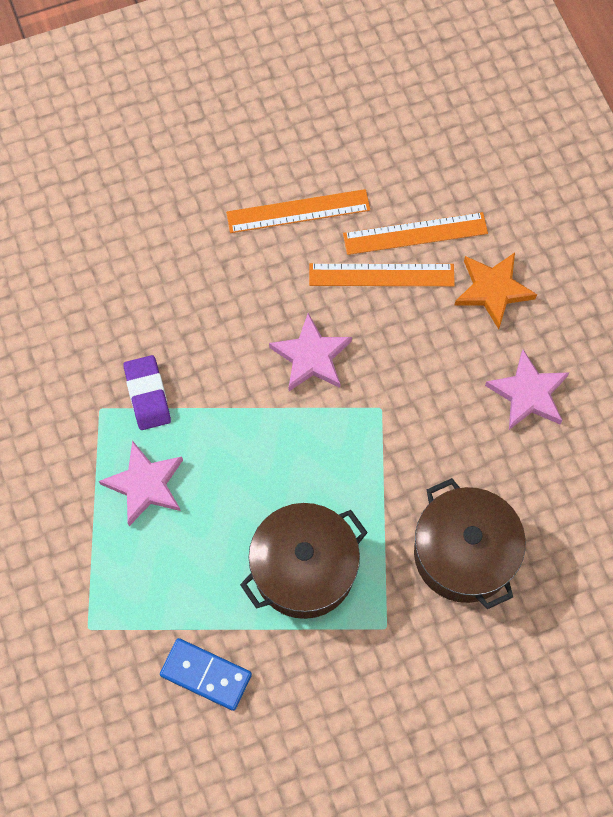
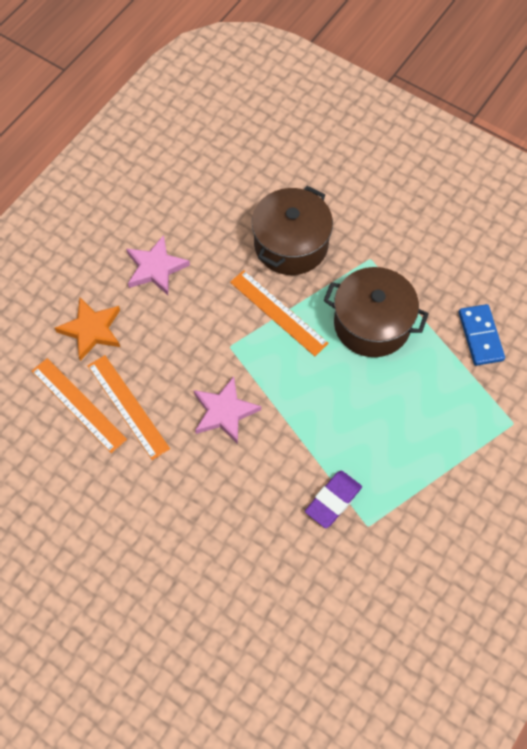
camera: 125 degrees left, 5 degrees down
pink star [99,440,183,526] -> none
orange ruler [226,189,370,233] -> orange ruler moved to [230,270,329,356]

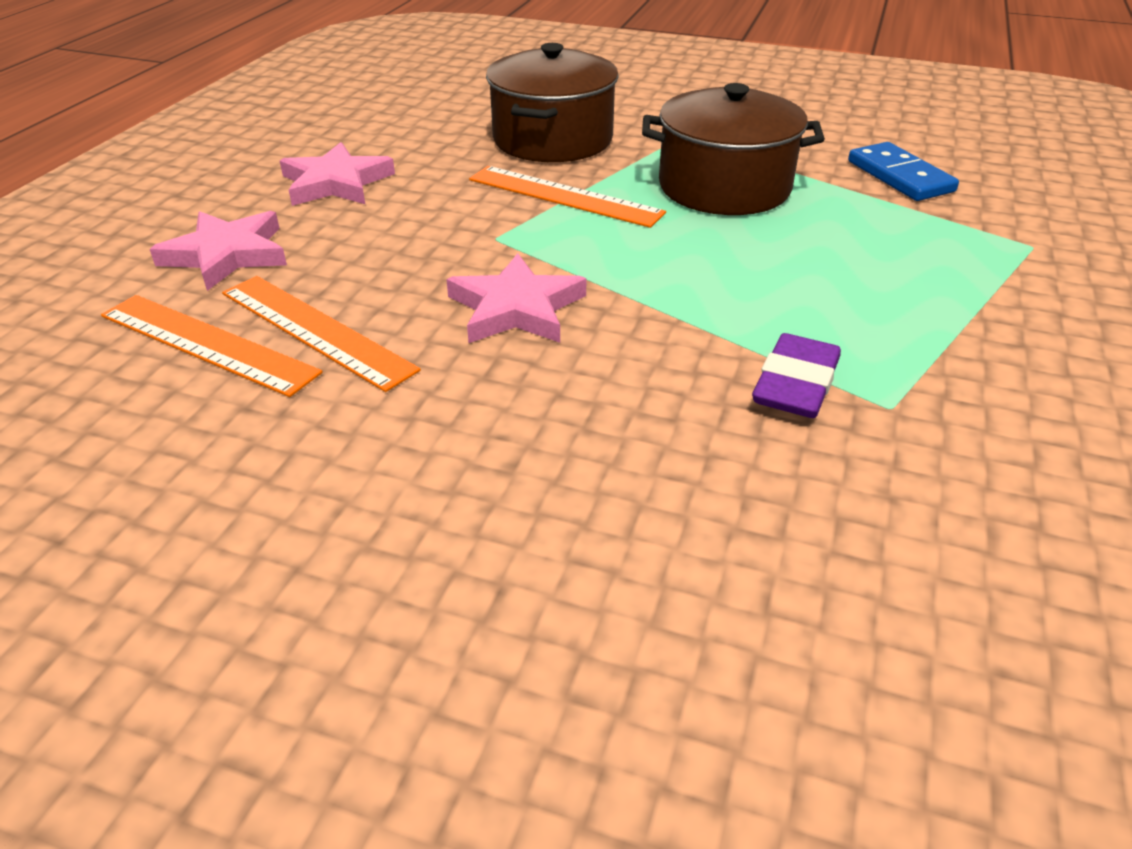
camera: 15 degrees left, 25 degrees down
orange star [55,298,120,361] -> pink star [150,211,287,291]

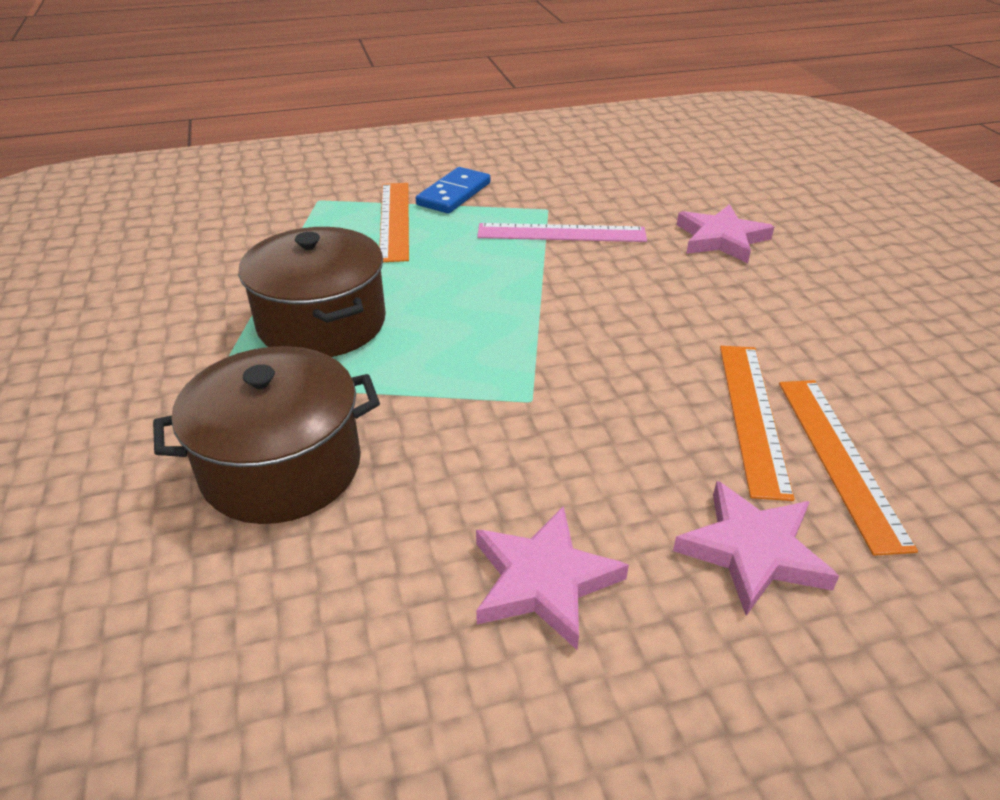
camera: 125 degrees left, 0 degrees up
pink star [446,253,586,343] -> pink star moved to [677,204,774,263]
orange ruler [469,166,666,228] -> orange ruler moved to [379,183,409,262]
purple eraser [752,333,841,418] -> pink ruler [477,223,647,242]
blue domino [848,142,959,201] -> blue domino moved to [416,167,491,214]

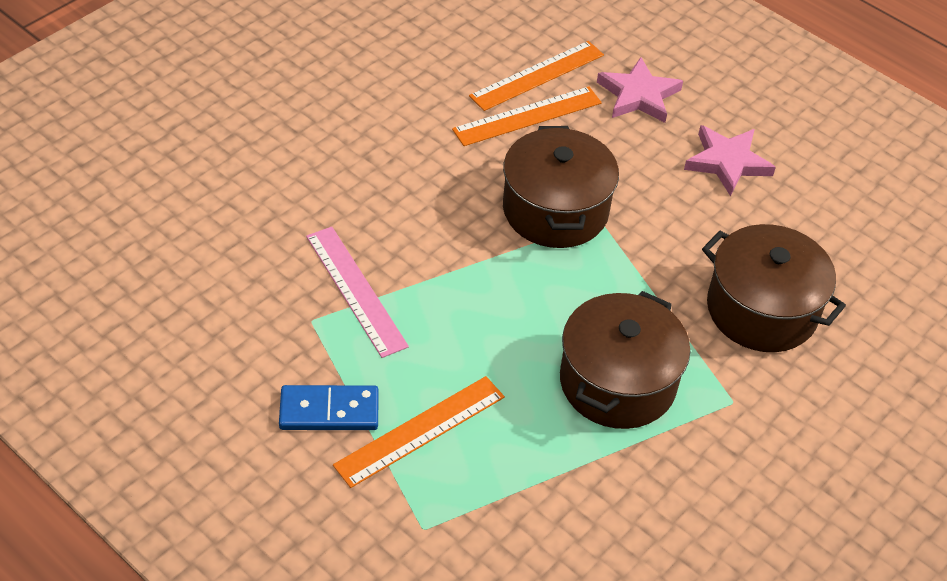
camera: 125 degrees left, 10 degrees up
pink star [677,204,774,263] -> none
none -> brown pot [503,126,619,248]

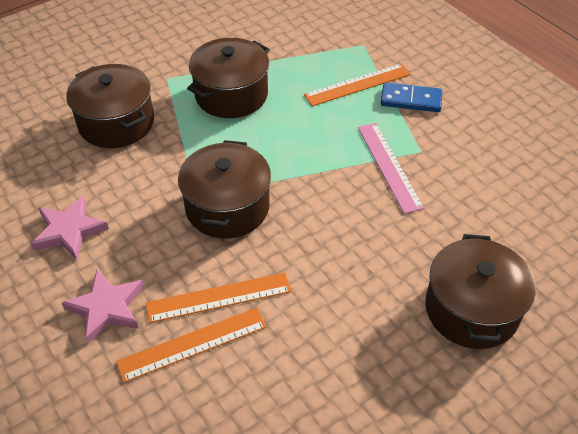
camera: 165 degrees left, 0 degrees up
none -> brown pot [425,234,536,349]

